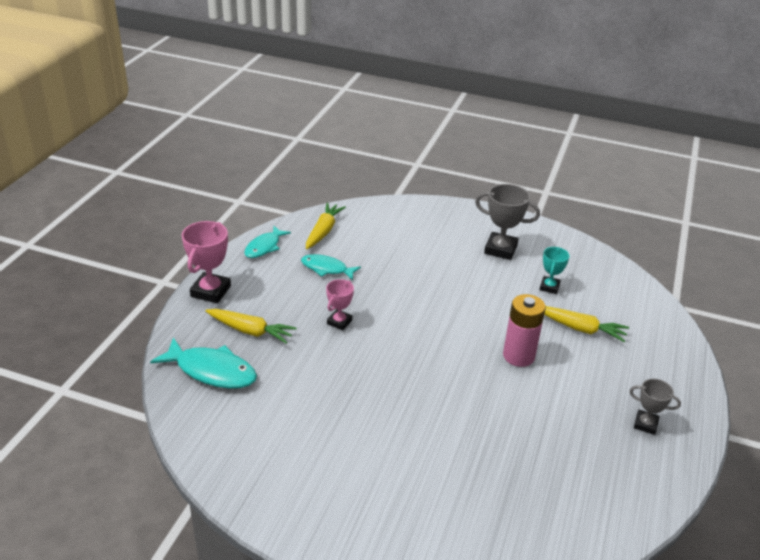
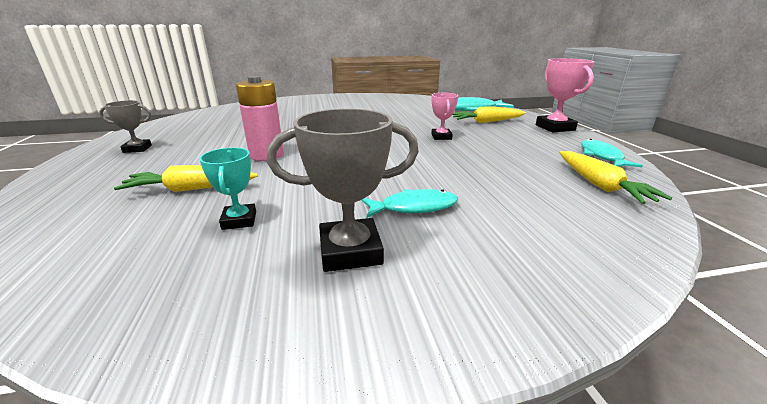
camera: 150 degrees right, 10 degrees down
turquoise fish [301,254,361,280] -> turquoise fish moved to [361,189,458,218]

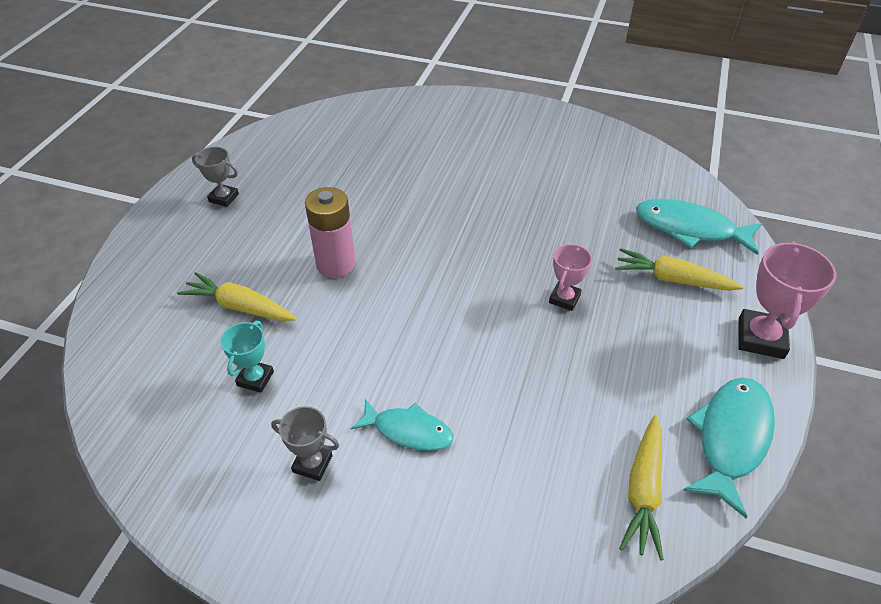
camera: 30 degrees right, 20 degrees up
grey trophy [267,109,419,272] -> grey trophy [271,406,339,481], size x0.60
turquoise fish [581,139,643,167] -> turquoise fish [683,378,775,518], size x1.54

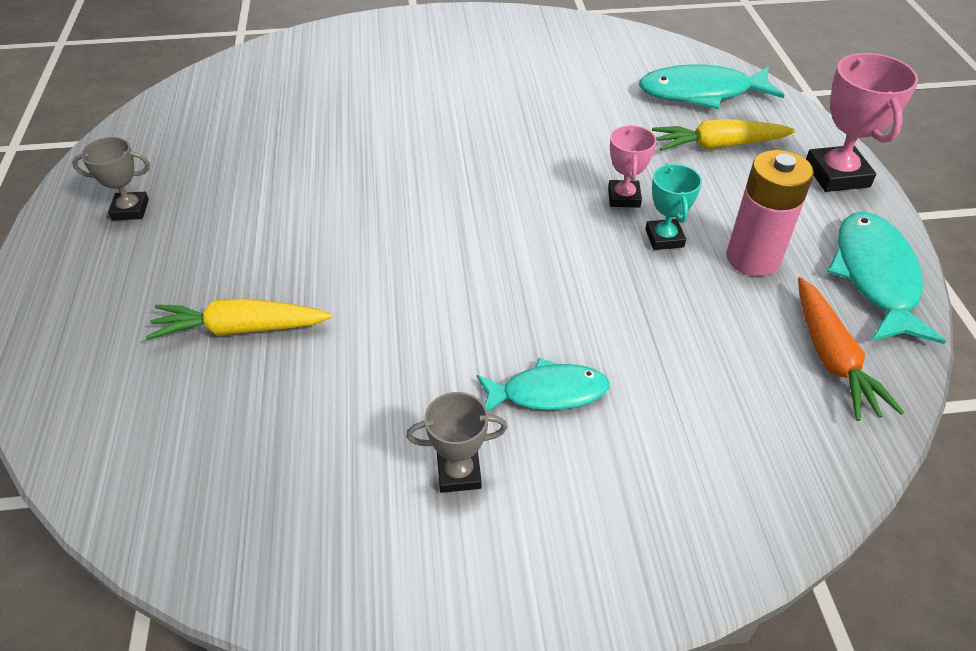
camera: 25 degrees left, 0 degrees up
turquoise trophy [221,321,274,393] -> turquoise trophy moved to [645,164,702,250]
pink battery [305,187,356,278] -> pink battery moved to [726,150,814,277]
yellow carrot [619,415,664,561] -> orange carrot [798,277,904,421]

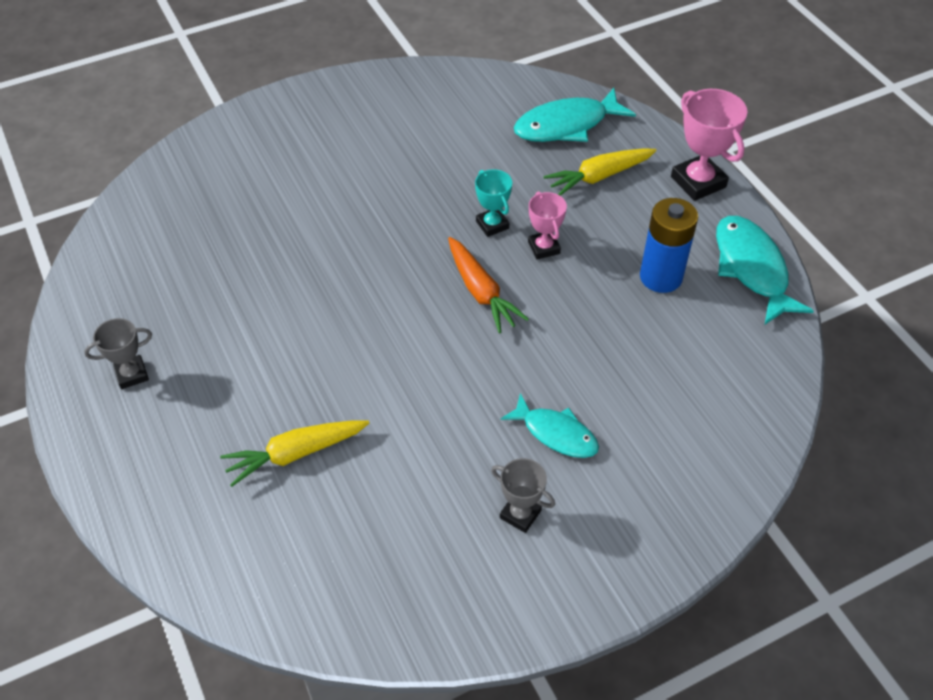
camera: 20 degrees left, 5 degrees up
grey trophy [406,392,508,493] -> grey trophy turned 60 degrees clockwise [491,458,555,533]
turquoise fish [477,358,610,412] -> turquoise fish turned 60 degrees clockwise [501,393,599,458]
turquoise trophy [645,164,702,250] -> turquoise trophy moved to [475,169,512,237]
pink battery [726,150,814,277] -> blue battery [640,198,698,293]
orange carrot [798,277,904,421] -> orange carrot moved to [448,237,529,333]

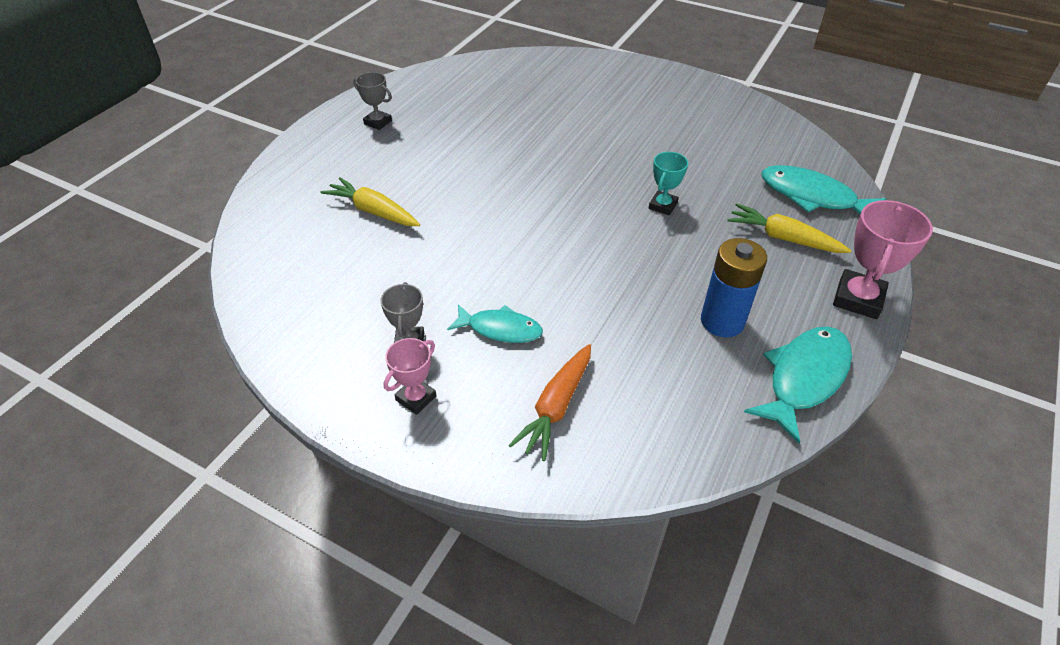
camera: 55 degrees right, 5 degrees down
orange carrot [448,237,529,333] -> orange carrot moved to [509,344,591,461]
turquoise fish [501,393,599,458] -> turquoise fish turned 75 degrees counterclockwise [447,305,543,343]
pink trophy [528,191,567,259] -> pink trophy moved to [384,338,436,415]

